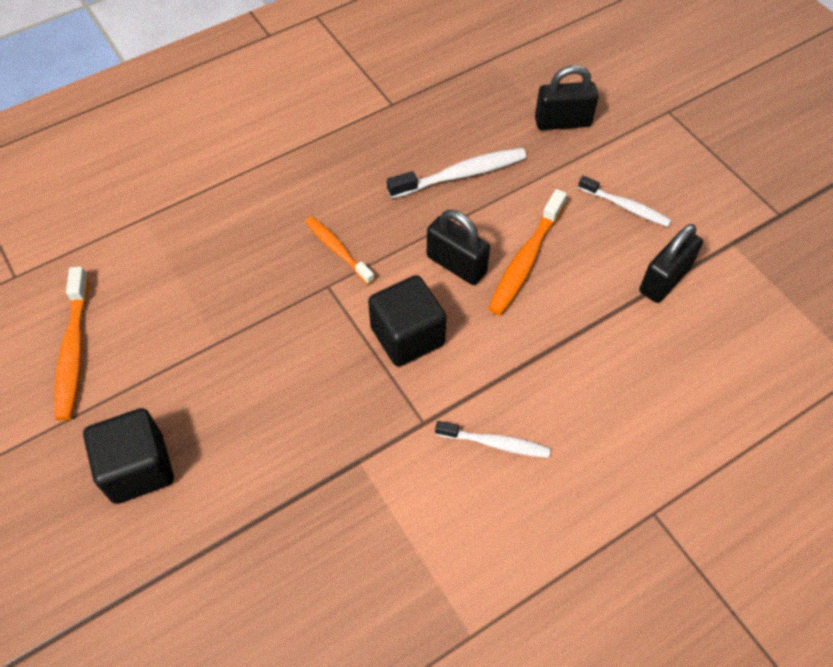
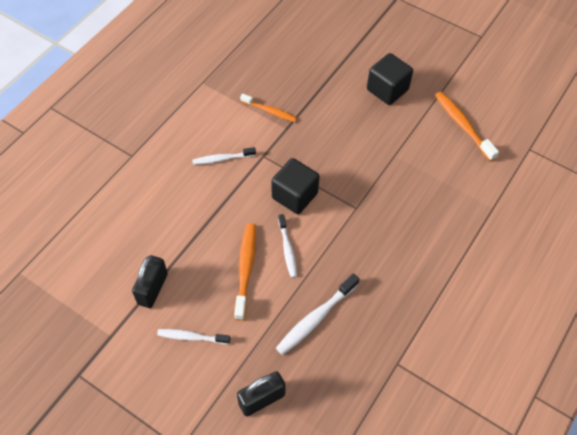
camera: 155 degrees right, 0 degrees up
orange toothbrush [305,216,375,285] -> orange toothbrush moved to [240,93,297,122]
black padlock [427,210,490,285] -> white toothbrush [278,214,297,278]

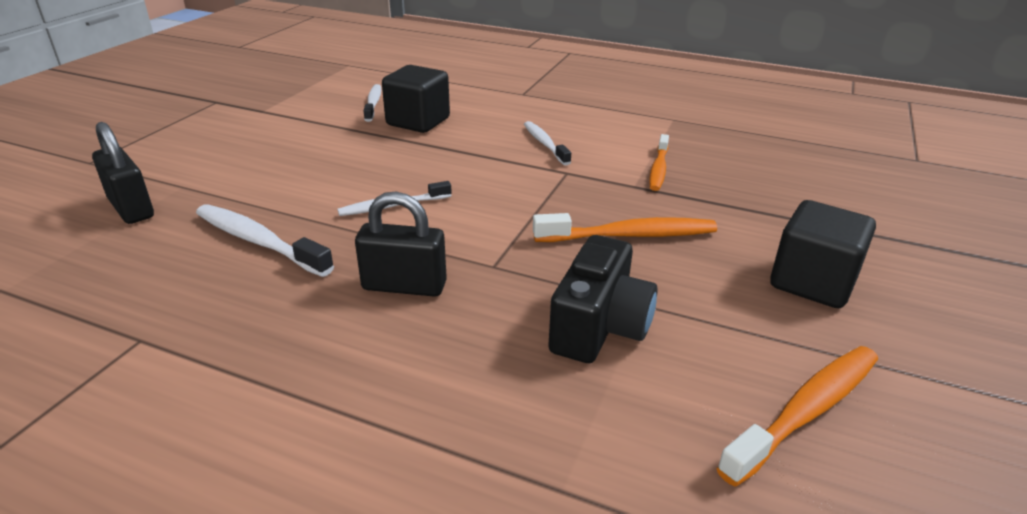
camera: 80 degrees right, 25 degrees down
black padlock [132,255,168,308] -> black padlock moved to [355,192,447,297]
white toothbrush [157,329,231,344] -> white toothbrush moved to [364,84,381,122]
orange toothbrush [234,223,256,321] -> orange toothbrush moved to [533,213,717,242]
black cube [271,158,319,214] -> black cube moved to [382,65,450,133]
none -> black camera [548,235,658,363]

